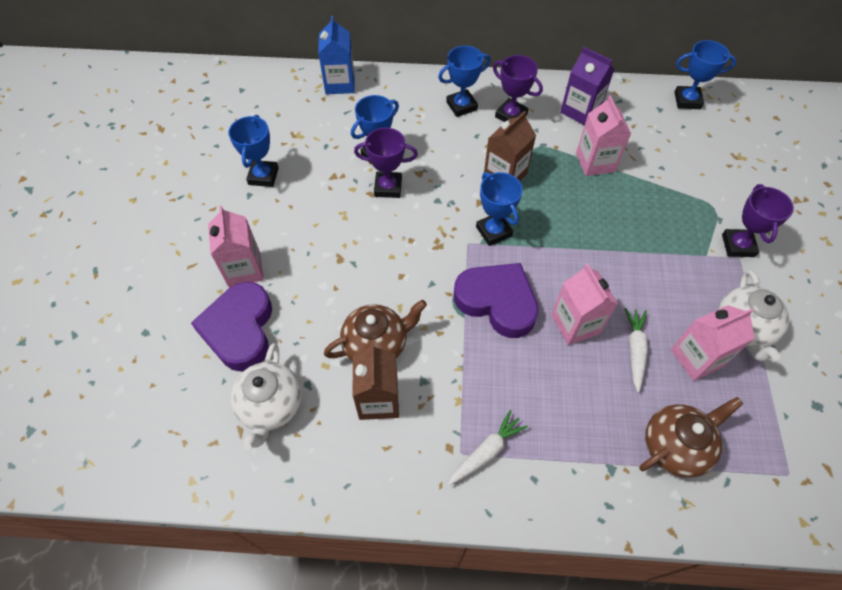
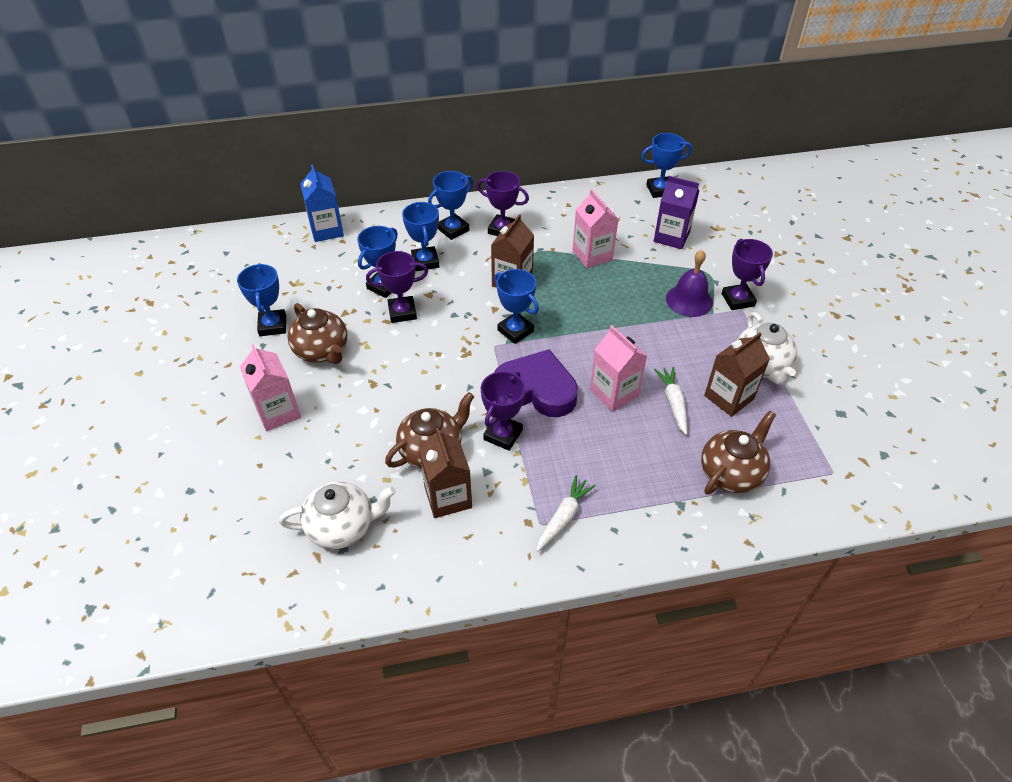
camera: 15 degrees left, 10 degrees down
purple heart [191,282,272,372] -> none
white teapot [230,343,302,450] -> white teapot turned 90 degrees counterclockwise [279,481,396,549]
purple carton [560,47,614,125] -> purple carton moved to [654,176,699,249]
pink carton [671,305,755,381] -> brown carton [704,332,770,417]
none -> brown teapot [287,303,347,364]
none -> blue trophy [402,202,440,271]
none -> purple trophy [481,371,526,451]
none -> purple bell [666,250,713,317]

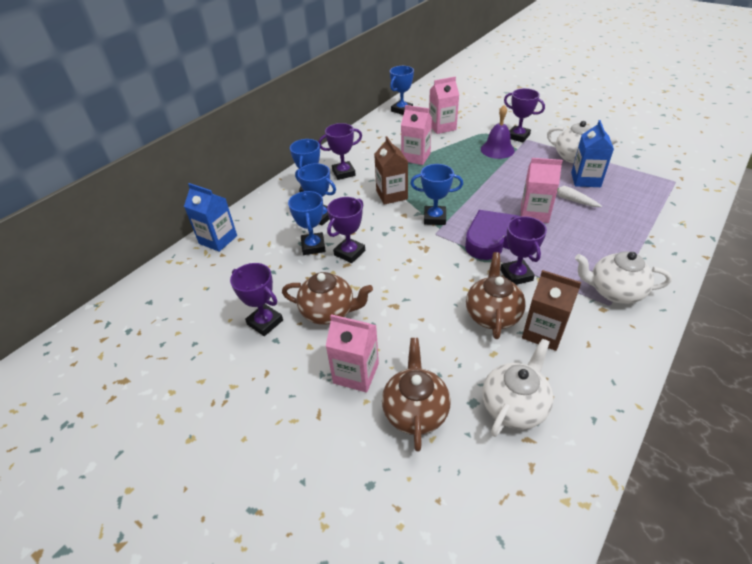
camera: 40 degrees left, 5 degrees down
blue trophy [237,263,286,336] -> purple trophy [230,263,283,336]
white carrot [536,475,596,552] -> white teapot [575,251,672,304]
purple carton [654,176,699,249] -> pink carton [429,77,459,134]
brown teapot [701,411,776,495] -> brown teapot moved to [382,338,451,451]
brown carton [704,332,770,417] -> blue carton [571,120,614,187]

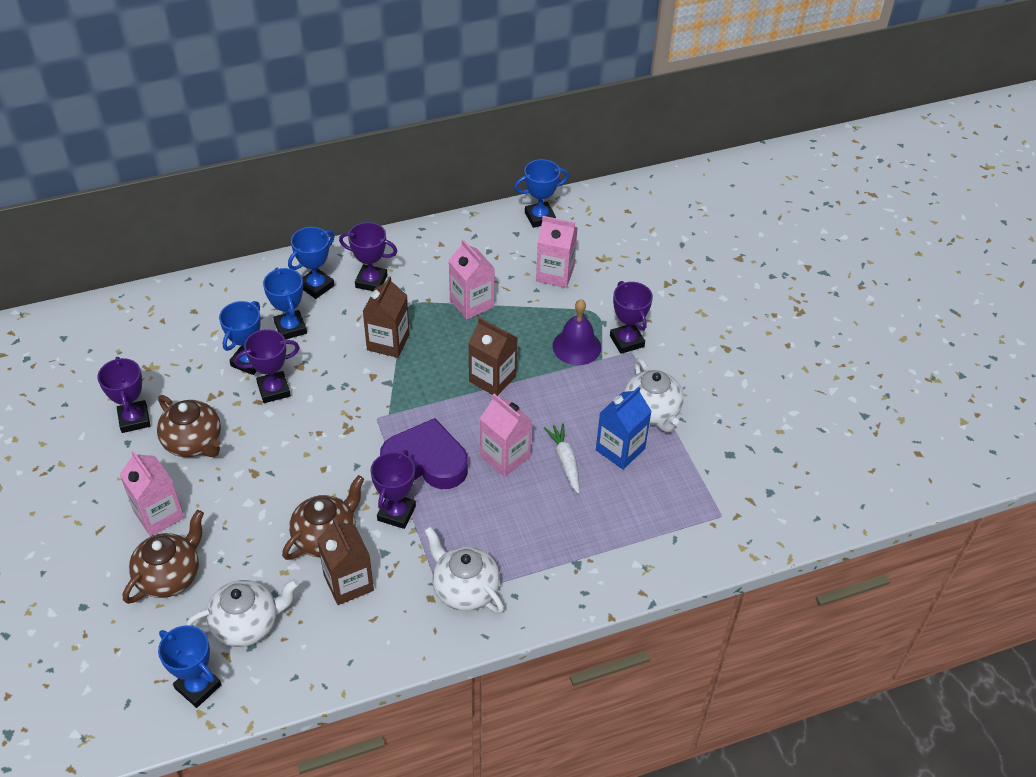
camera: 30 degrees right, 5 degrees up
blue carton [184,183,237,252] -> none
blue trophy [410,164,463,225] -> blue trophy moved to [158,625,222,708]
none -> brown carton [469,317,517,396]

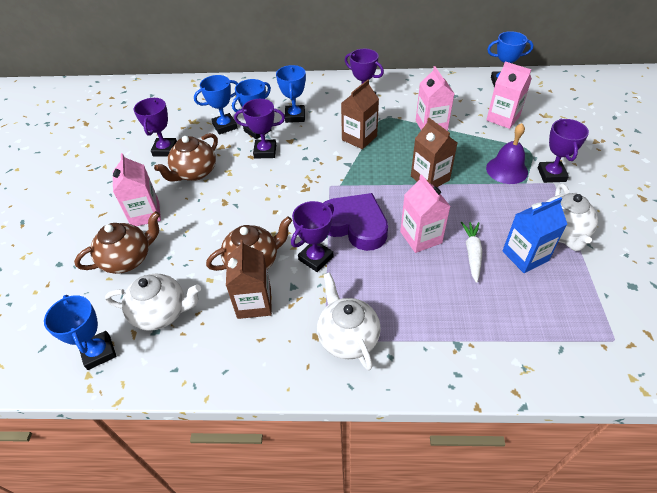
camera: 25 degrees right, 0 degrees up
brown teapot [157,395,221,457] -> brown teapot turned 60 degrees clockwise [154,133,218,182]
blue trophy [288,227,335,299] -> blue trophy moved to [194,75,238,135]

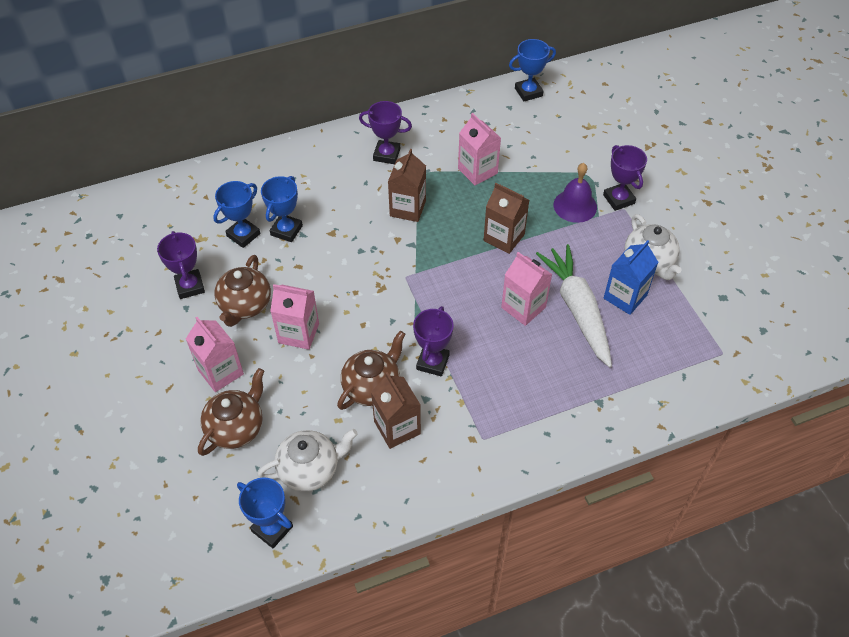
camera: 25 degrees left, 5 degrees up
purple trophy [234,99,285,158] -> none
blue trophy [276,65,306,123] -> none
white teapot [317,272,381,370] -> none
purple heart [324,193,388,251] -> none
white carrot [461,222,482,283] -> white carrot [536,244,612,367], size x1.93
pink carton [487,62,532,129] -> pink carton moved to [270,284,319,350]

